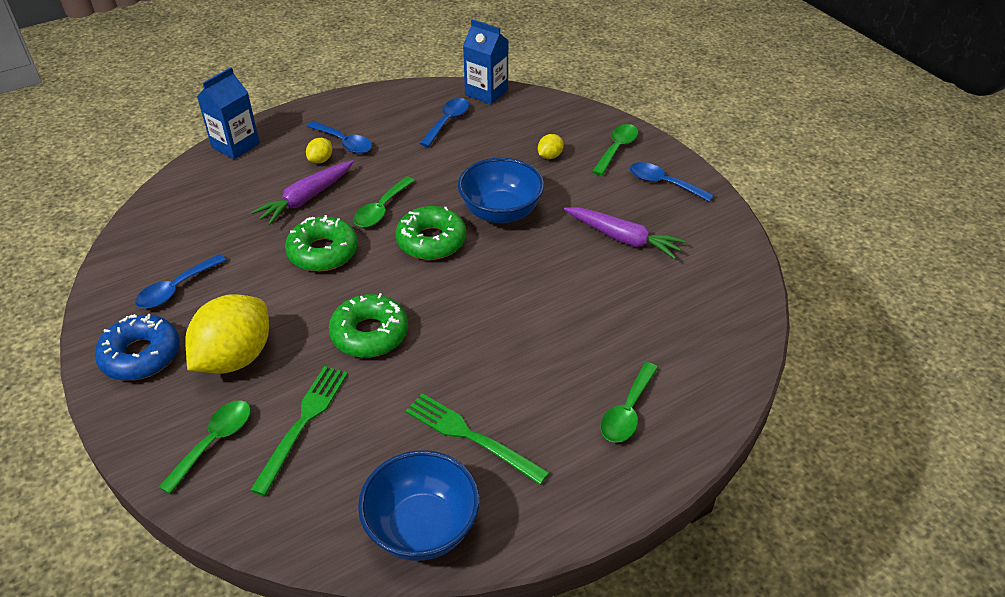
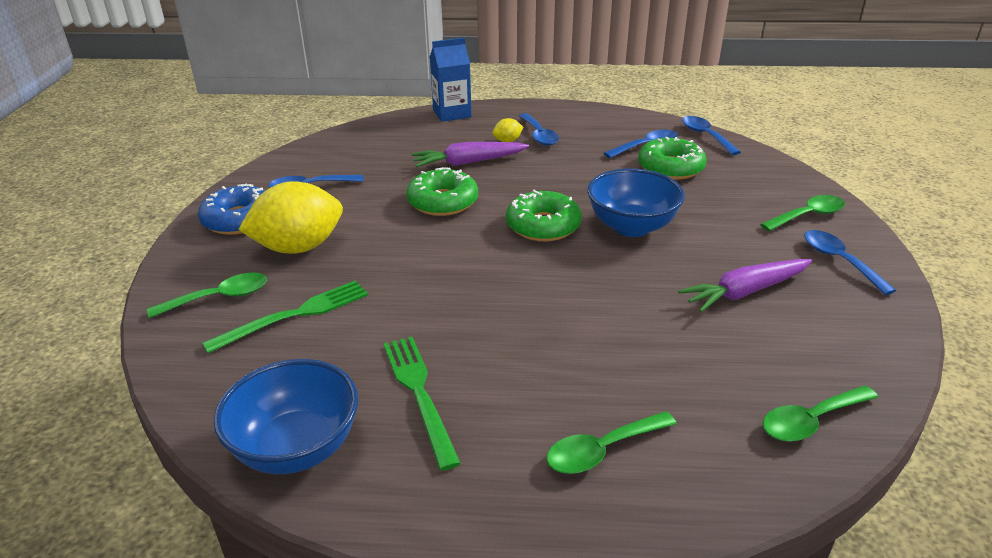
camera: 35 degrees right, 10 degrees down
green donut [329,293,408,358] -> green donut moved to [638,137,707,180]
green spoon [354,177,415,227] -> green spoon moved to [763,385,878,442]
blue carton [463,19,509,104] -> blue spoon [682,116,741,155]
yellow lemon [538,134,564,159] -> none
purple carrot [564,207,686,259] -> purple carrot turned 90 degrees clockwise [678,259,812,312]

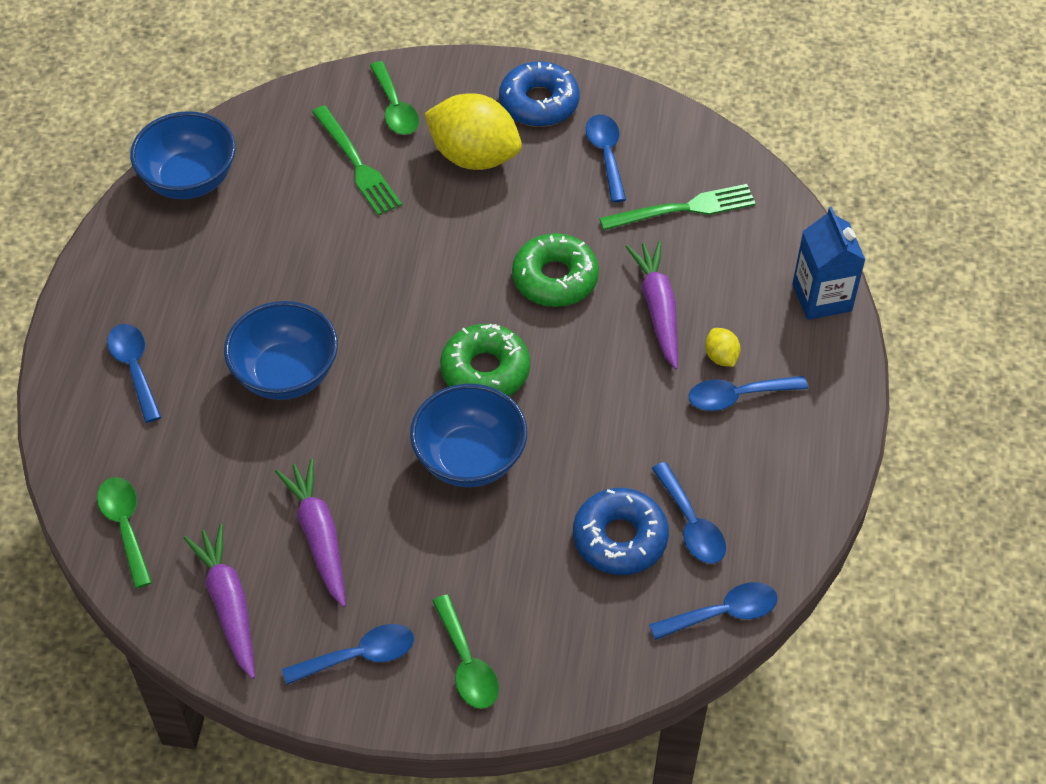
camera: 95 degrees right, 20 degrees up
yellow lemon [238,181,343,254] -> yellow lemon turned 45 degrees counterclockwise [424,93,522,170]
green fork [383,337,461,471] -> green fork moved to [599,184,756,230]
green spoon [547,411,677,474] -> blue spoon [107,324,161,423]
green donut [638,137,707,180] -> blue donut [573,488,669,575]
none -> purple carrot [184,524,255,679]
none -> blue bowl [224,301,338,400]

